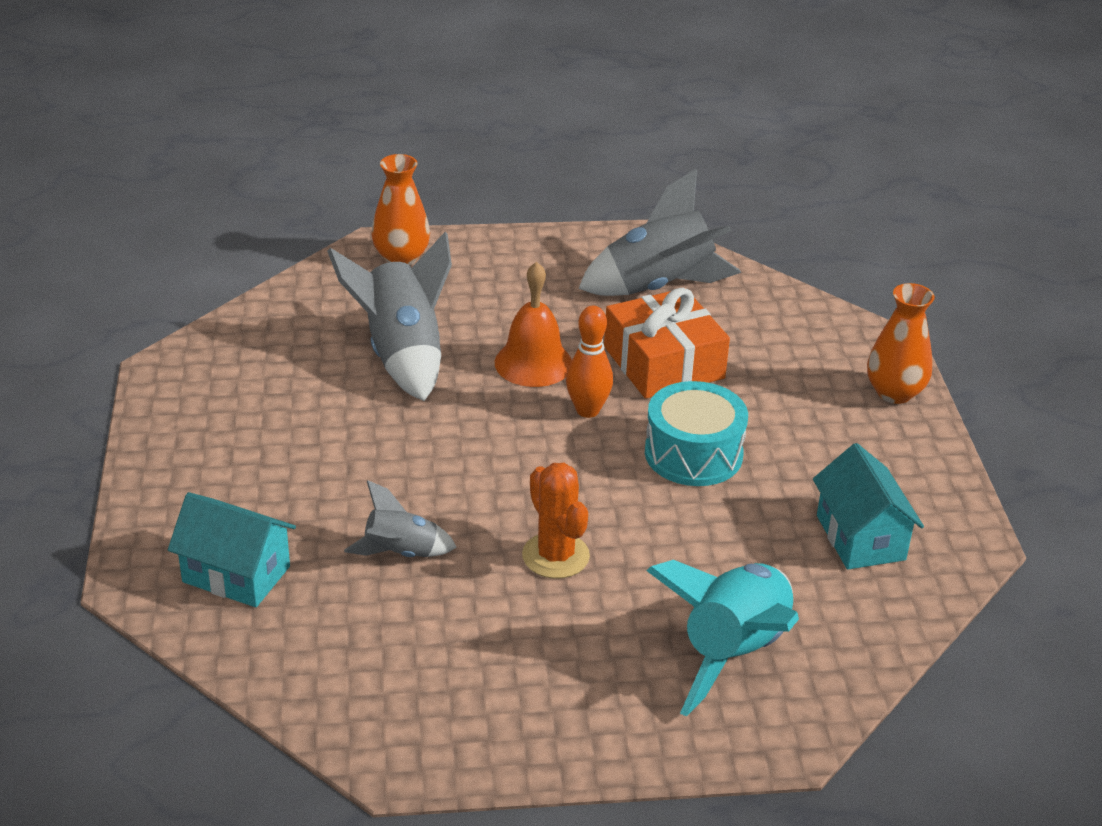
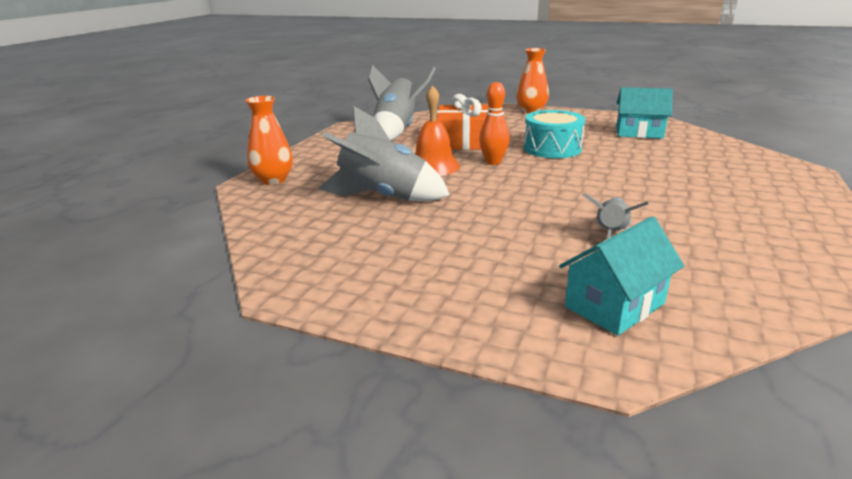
camera: 60 degrees left, 10 degrees down
orange cactus [522,463,590,579] -> none
turquoise rocket [646,560,799,717] -> none

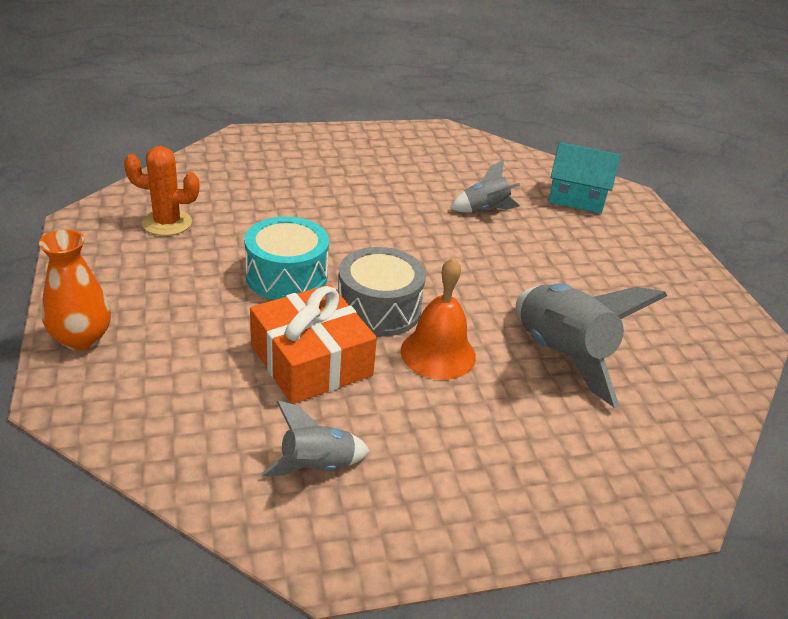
camera: 130 degrees left, 10 degrees up
orange vase [245,96,293,185] -> none
grey rocket [368,65,436,141] -> grey rocket [261,401,370,476], size x0.54
orange bowling pin [479,82,510,165] -> grey drum [338,247,426,337]
turquoise house [616,87,673,139] -> orange cactus [124,146,199,236]

